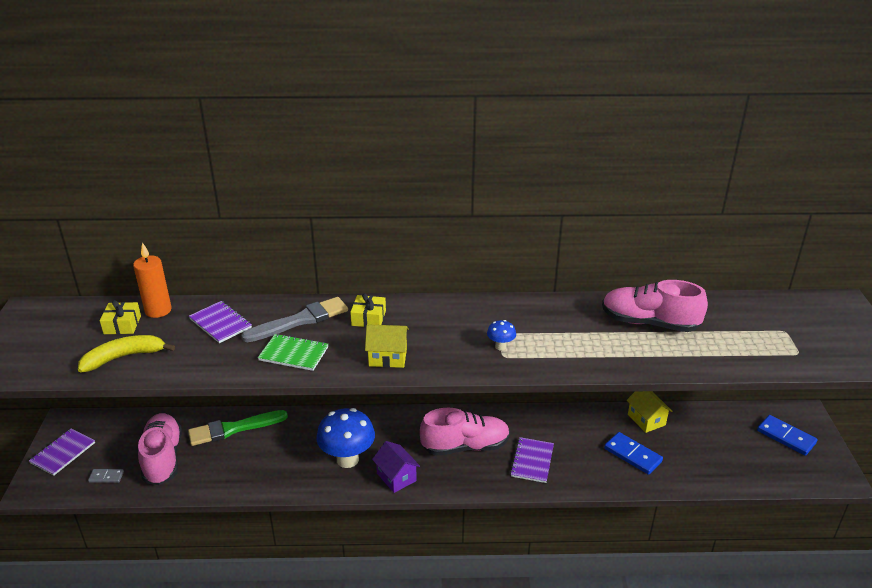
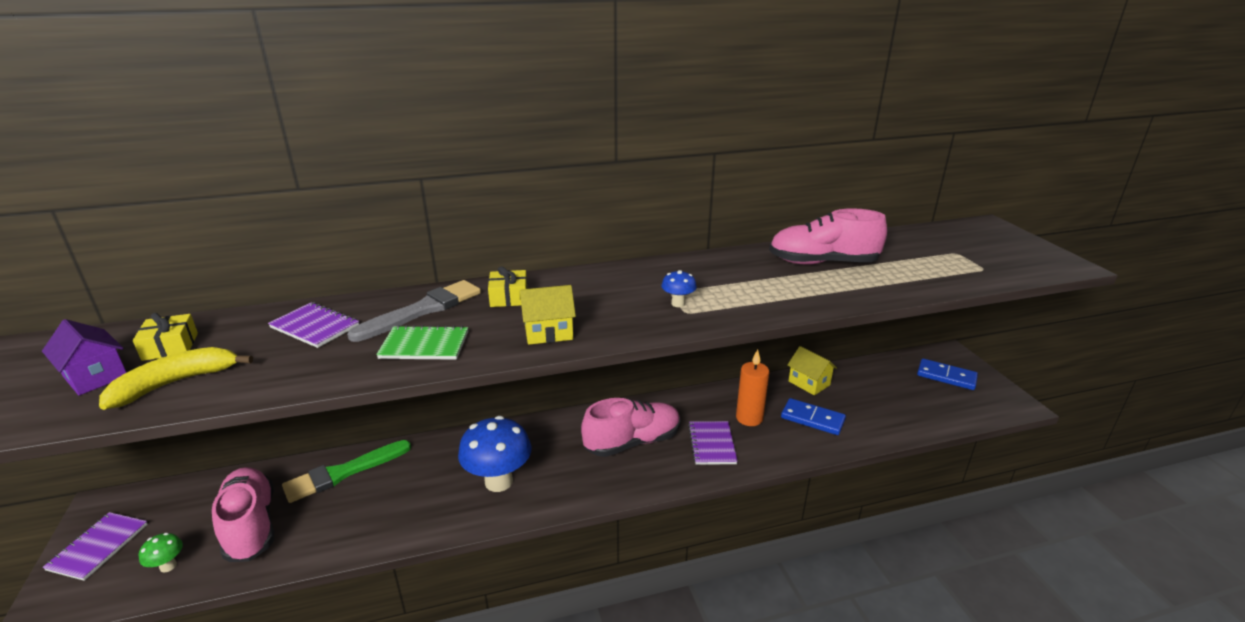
camera: 15 degrees left, 5 degrees down
grey domino [88,469,124,483] -> green mushroom [139,533,183,573]
orange candle [133,242,172,318] -> orange candle moved to [736,349,769,426]
purple house [372,441,420,493] -> purple house moved to [42,319,127,395]

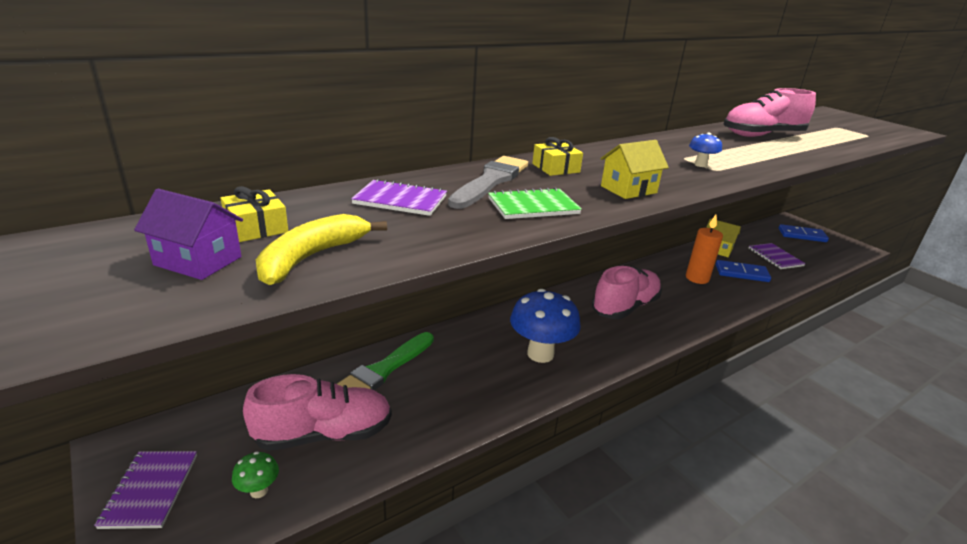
camera: 20 degrees left, 0 degrees up
pink shoe [212,467,274,562] -> pink shoe turned 120 degrees clockwise [243,374,392,451]
purple notebook [688,421,738,465] -> purple notebook moved to [748,243,806,269]

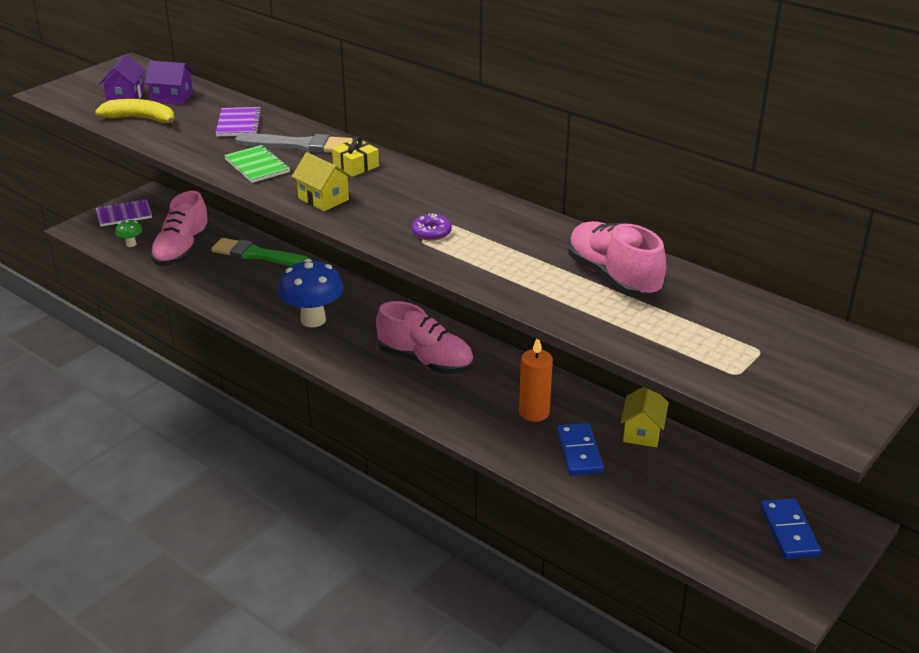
camera: 75 degrees right, 5 degrees up
yellow gift [220,186,288,242] -> purple house [145,61,194,105]
pink shoe [243,374,392,451] -> pink shoe turned 45 degrees clockwise [150,191,210,266]
blue mushroom [689,133,722,167] -> purple donut [412,213,452,241]
purple notebook [748,243,806,269] -> none

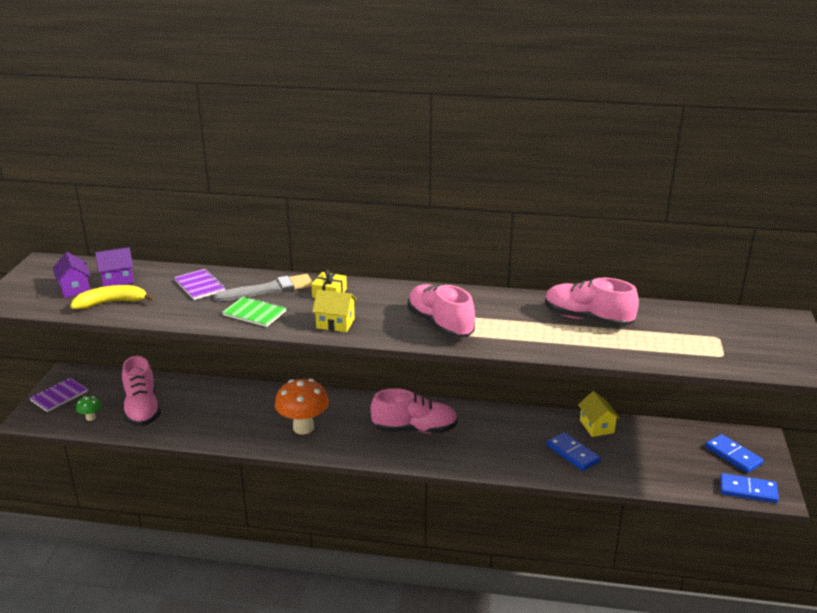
camera: 30 degrees left, 5 degrees down
green brush [211,238,310,266] -> none
blue mushroom [278,259,343,327] -> orange mushroom [275,379,329,434]
purple donut [412,213,452,241] -> pink shoe [408,284,475,338]
orange candle [519,339,553,422] -> none
none -> blue domino [720,473,779,503]

